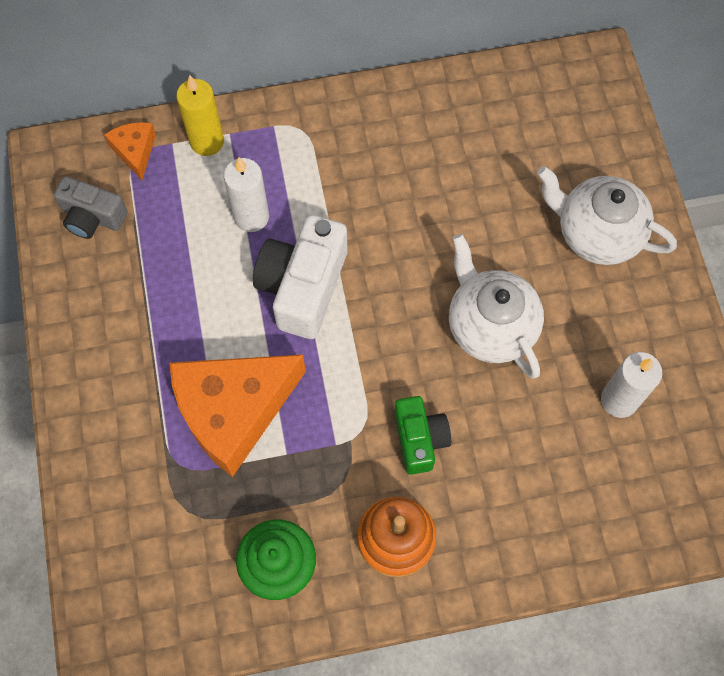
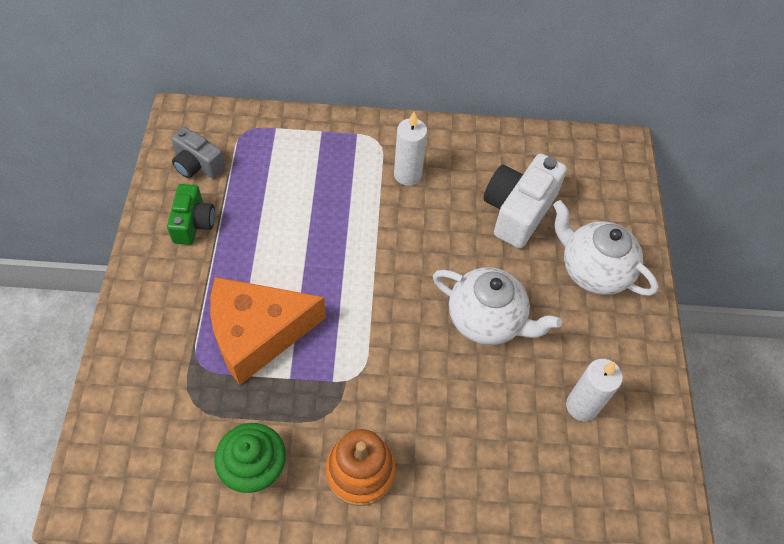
camera: 10 degrees right, 10 degrees down
orange cheese [104,122,156,180] -> none
yellow candle [176,75,224,156] -> none
white candle [224,157,269,232] -> white candle moved to [394,112,427,186]
white camera [253,215,348,339] -> white camera moved to [483,154,567,249]
green camera [394,396,451,475] -> green camera moved to [167,184,215,245]
white teapot [449,234,544,379] -> white teapot turned 135 degrees clockwise [433,267,562,345]

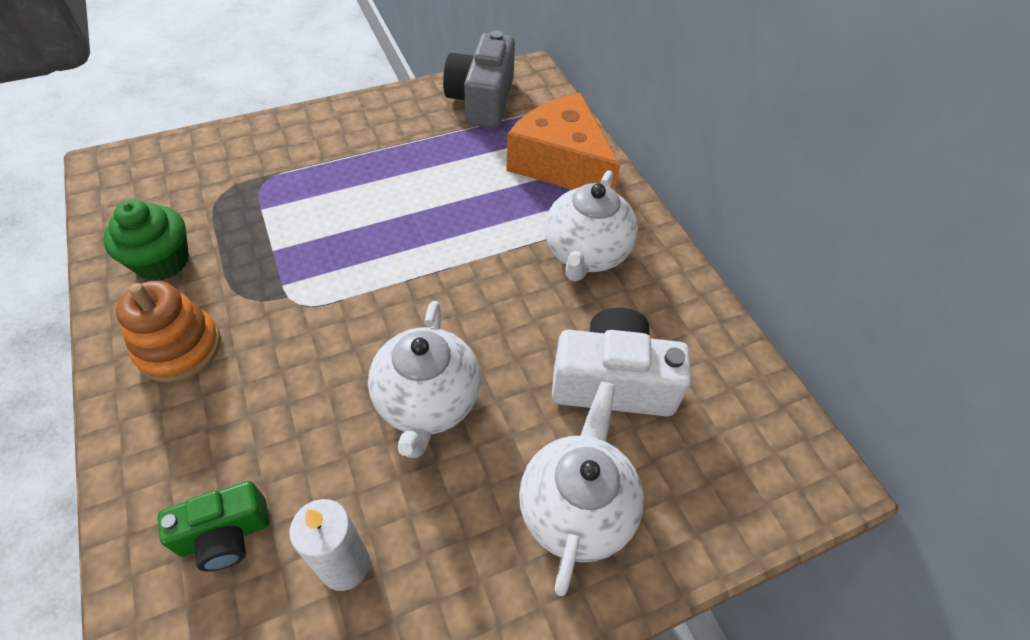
camera: 65 degrees right, 5 degrees down
green camera [167,184,215,245] -> green camera moved to [158,481,270,571]
grey camera [171,127,225,178] -> grey camera [443,30,515,128], size x1.62
orange cheese [210,277,326,385] -> orange cheese moved to [506,93,620,190]
white candle [394,112,427,186] -> white teapot [545,170,638,282]

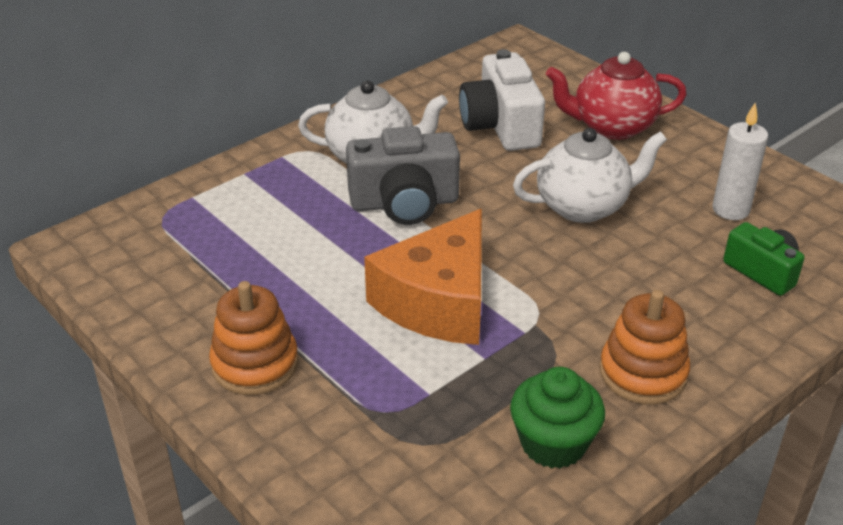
camera: 105 degrees left, 15 degrees down
grey camera [443,30,515,128] -> grey camera moved to [346,126,460,225]
orange cheese [506,93,620,190] -> orange cheese moved to [364,209,482,345]
white teapot [519,382,644,596] -> red teapot [546,52,687,140]
none -> orange stacking toy [209,281,299,395]

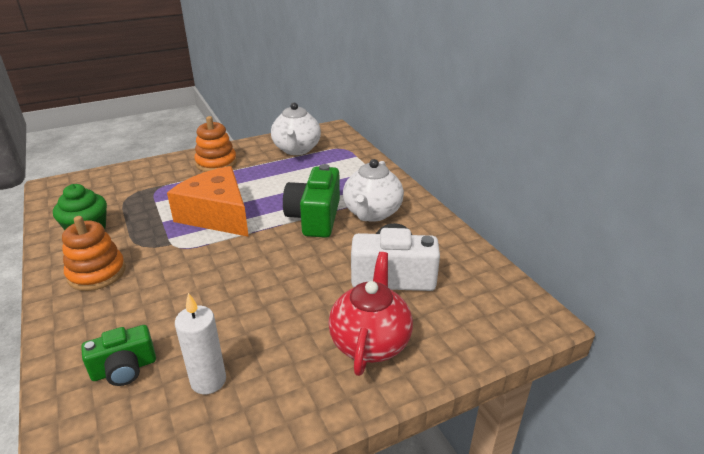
camera: 105 degrees right, 5 degrees down
grey camera [346,126,460,225] -> green camera [283,164,340,238]
white teapot [513,128,667,223] -> white teapot moved to [271,103,321,155]

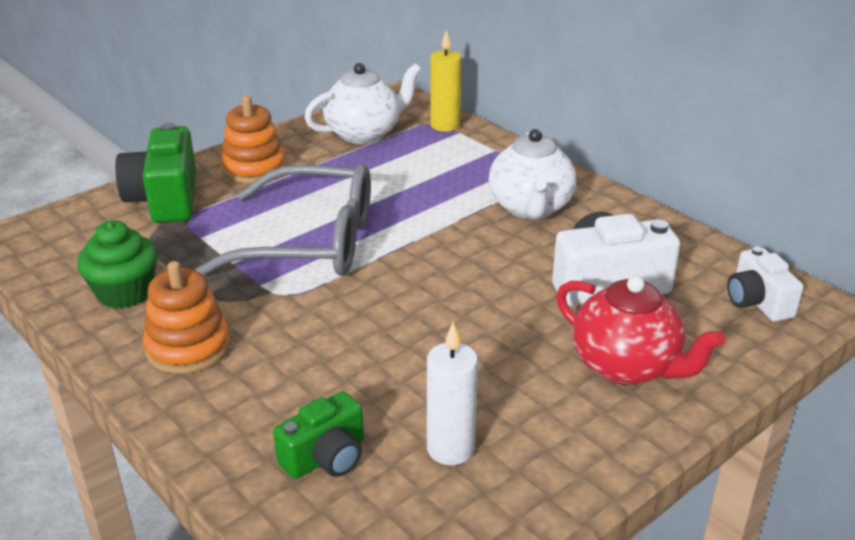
camera: 15 degrees left, 0 degrees up
orange cheese [167,166,249,237] -> grey glasses [196,164,371,276]
white teapot [271,103,321,155] -> white teapot turned 105 degrees counterclockwise [304,63,421,144]
green camera [283,164,340,238] -> green camera moved to [115,123,196,223]
red teapot [329,252,413,376] -> red teapot turned 135 degrees clockwise [556,276,726,385]
none -> yellow candle [430,30,462,132]
none -> white camera [727,247,803,322]

